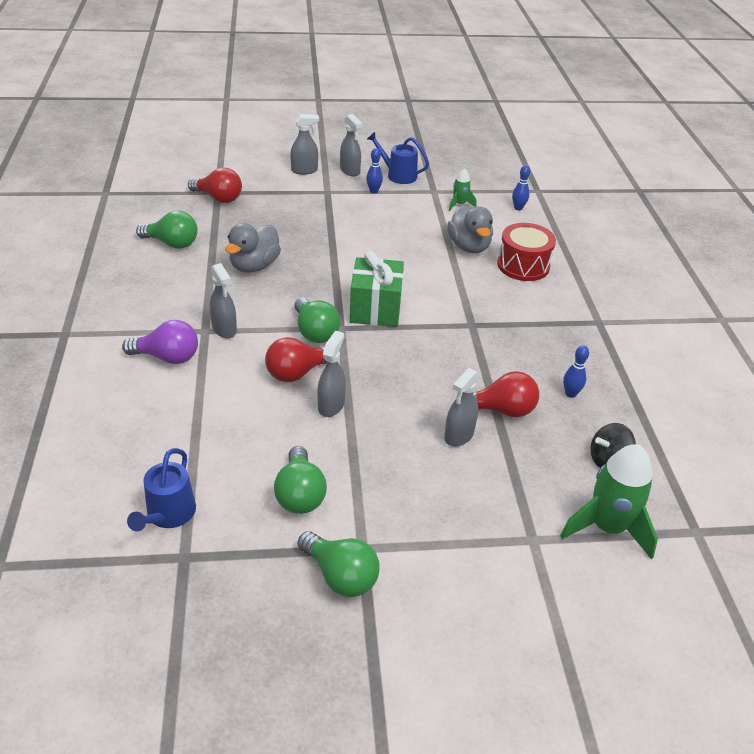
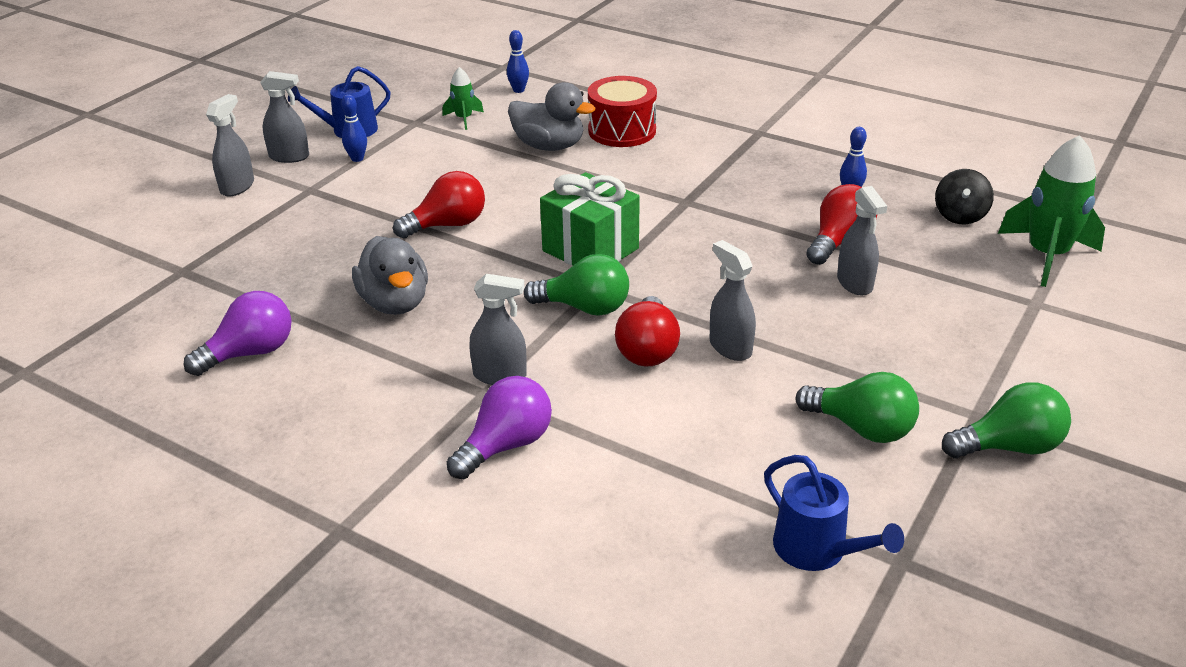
camera: 50 degrees left, 5 degrees down
green light bulb [136,211,198,249] -> purple light bulb [183,291,292,376]
red light bulb [188,168,242,203] -> red light bulb moved to [393,171,485,238]

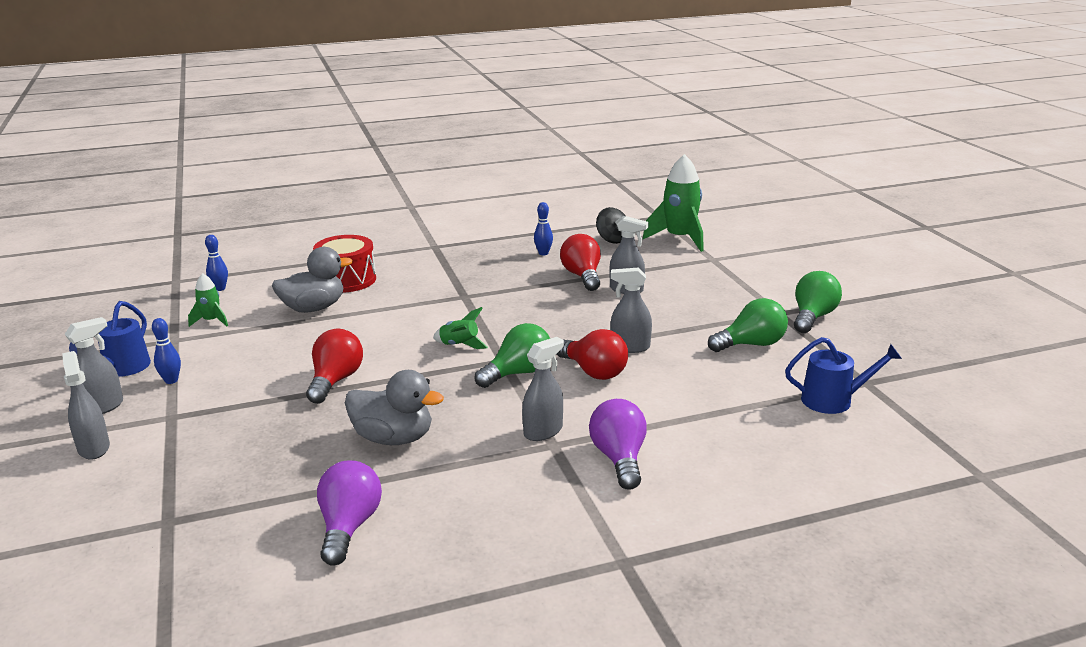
camera: 50 degrees left, 10 degrees down
green gift [540,172,640,266] -> green rocket [433,307,488,349]

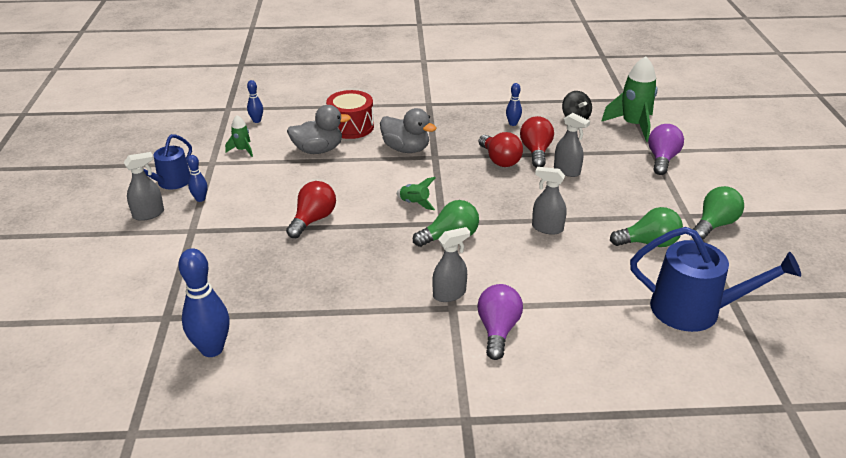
camera: 15 degrees right, 10 degrees up
grey spray bottle [62,351,110,459] -> none
purple light bulb [317,460,382,566] -> purple light bulb moved to [648,124,684,175]
grey duck [345,370,444,445] -> grey duck moved to [380,108,436,153]
red light bulb [557,329,628,380] -> red light bulb moved to [479,132,523,167]
blue watering can [785,337,902,414] -> blue watering can [630,227,801,332], size x1.64
none -> blue bowling pin [178,248,230,357]

